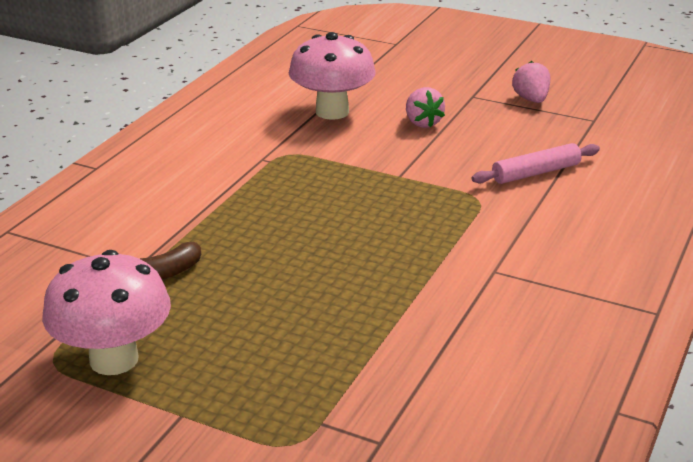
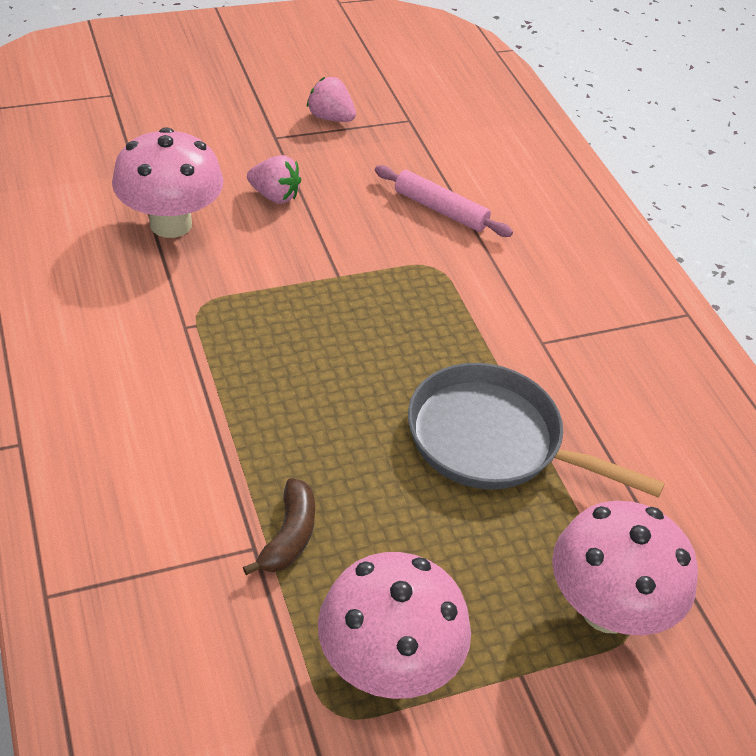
camera: 50 degrees left, 15 degrees up
pink rolling pin [472,143,600,184] -> pink rolling pin turned 75 degrees counterclockwise [375,165,513,237]
none -> grey pan [408,363,665,498]
none -> pink mushroom [552,501,698,636]

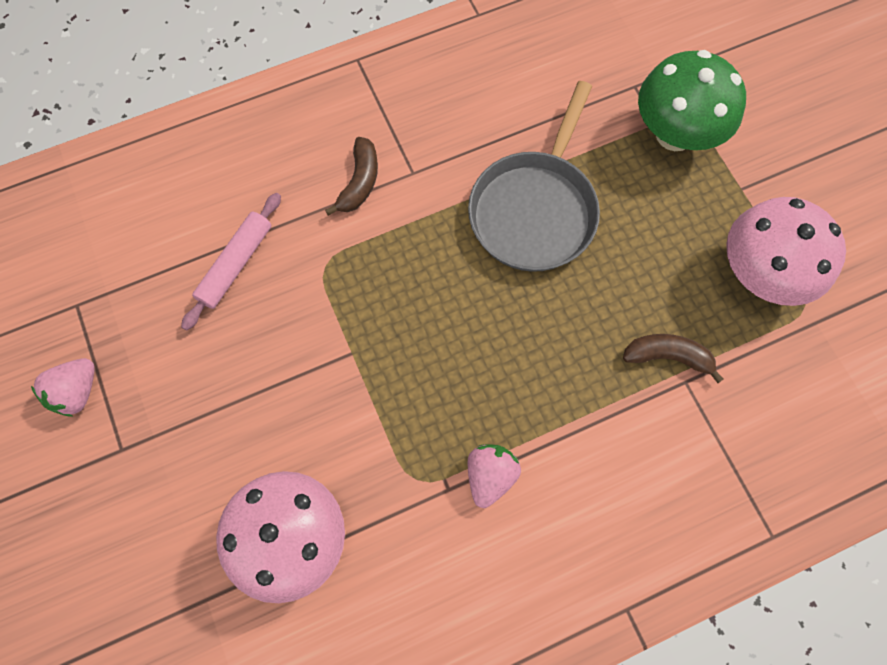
camera: 90 degrees left, 25 degrees up
pink strawberry [247,155,301,204] -> pink strawberry moved to [467,444,521,508]
pink mushroom [552,501,698,636] -> green mushroom [638,50,746,151]
none -> brown banana [325,137,378,216]

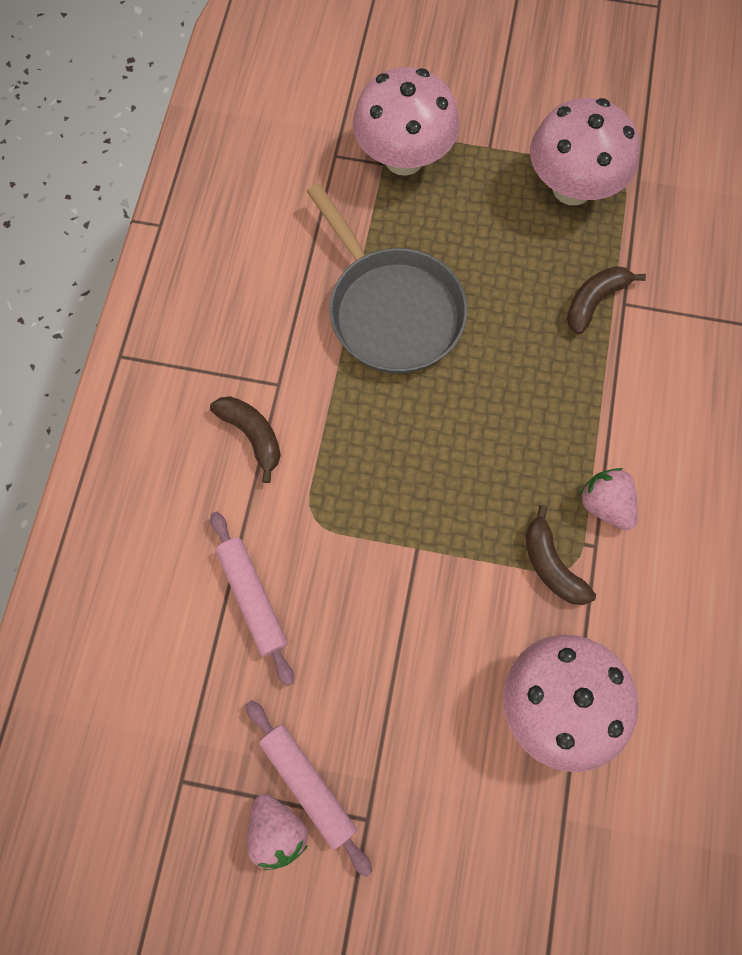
camera: 55 degrees left, 0 degrees up
green mushroom [638,50,746,151] -> pink mushroom [353,67,460,176]
none -> pink rolling pin [246,700,372,877]
none -> brown banana [525,505,596,605]

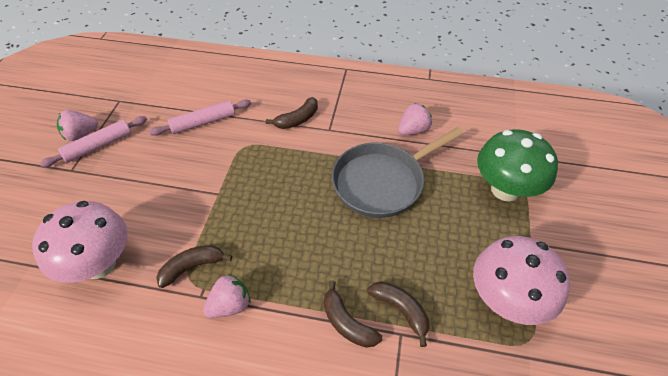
camera: 90 degrees right, 20 degrees down
pink mushroom [353,67,460,176] -> green mushroom [477,129,558,201]
none -> brown banana [323,281,382,348]
none -> pink strawberry [398,103,432,135]

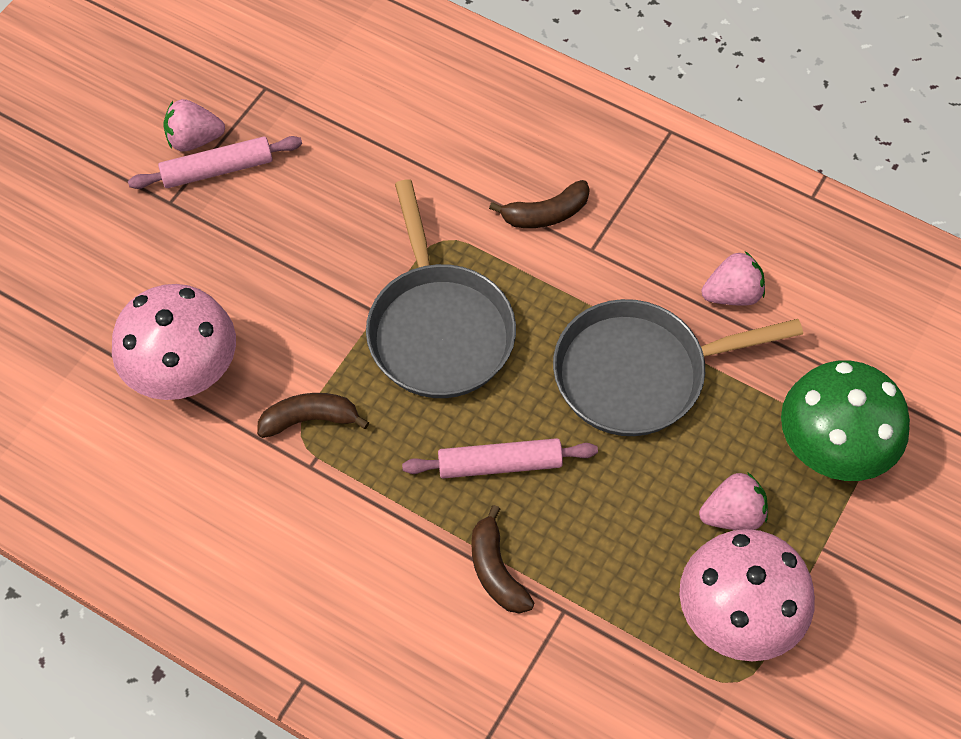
camera: 20 degrees right, 10 degrees up
pink rolling pin [149,100,251,136] -> pink rolling pin moved to [402,438,598,479]
pink strawberry [203,273,251,318] -> pink strawberry moved to [699,472,768,530]
brown banana [367,281,429,347] -> none
none -> grey pan [366,179,516,398]

